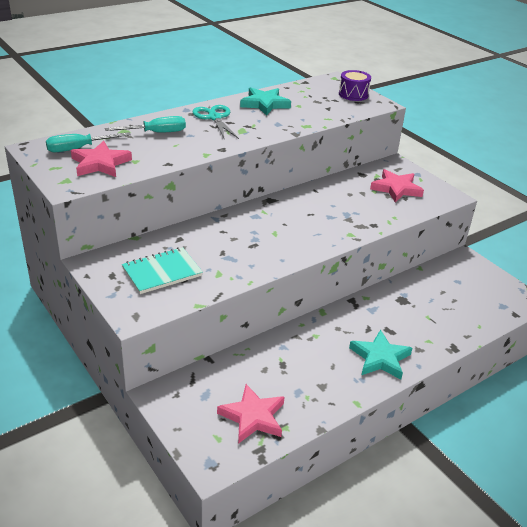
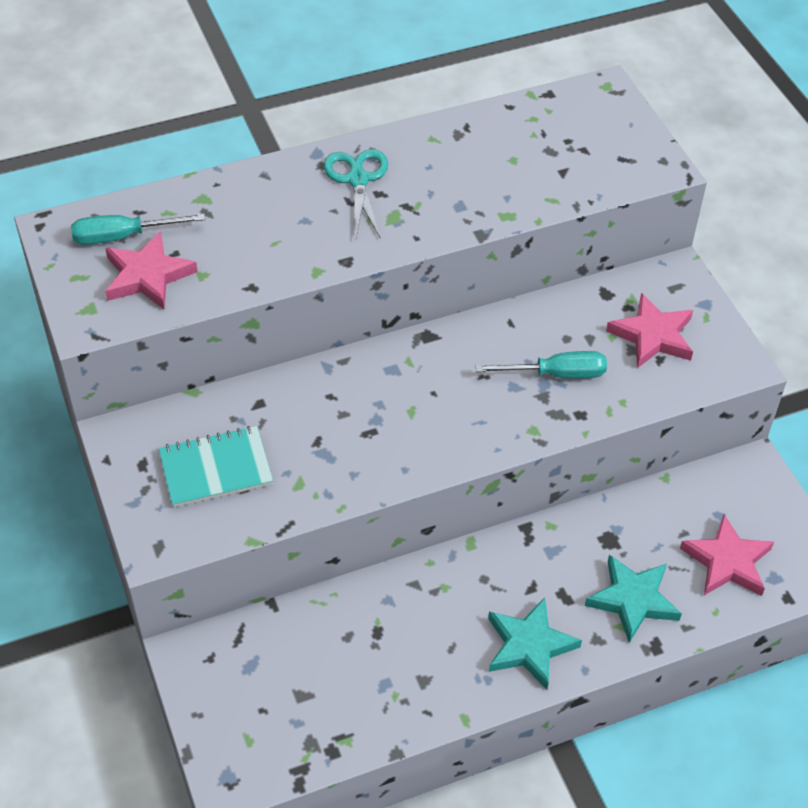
camera: 15 degrees right, 15 degrees up
turquoise screwdriver [105,116,186,133] -> turquoise screwdriver moved to [476,351,607,379]
pink star [217,384,284,444] -> pink star moved to [680,514,774,596]
turquoise star [240,87,291,116] -> turquoise star moved to [585,555,682,643]
purple drum [339,70,371,101] -> none

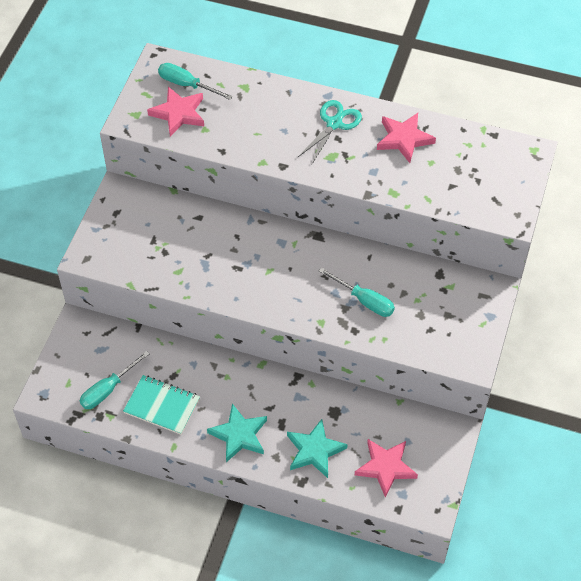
camera: 40 degrees right, 5 degrees up
turquoise notebook [159,426,273,507] -> turquoise notebook moved to [123,375,200,435]
pink star [606,293,693,368] -> pink star moved to [377,113,436,163]
none -> turquoise screwdriver [80,351,149,409]

